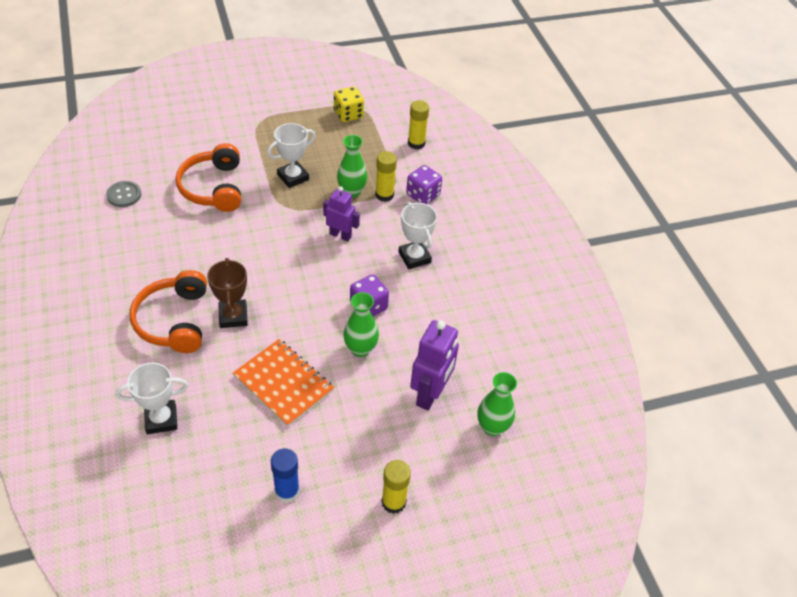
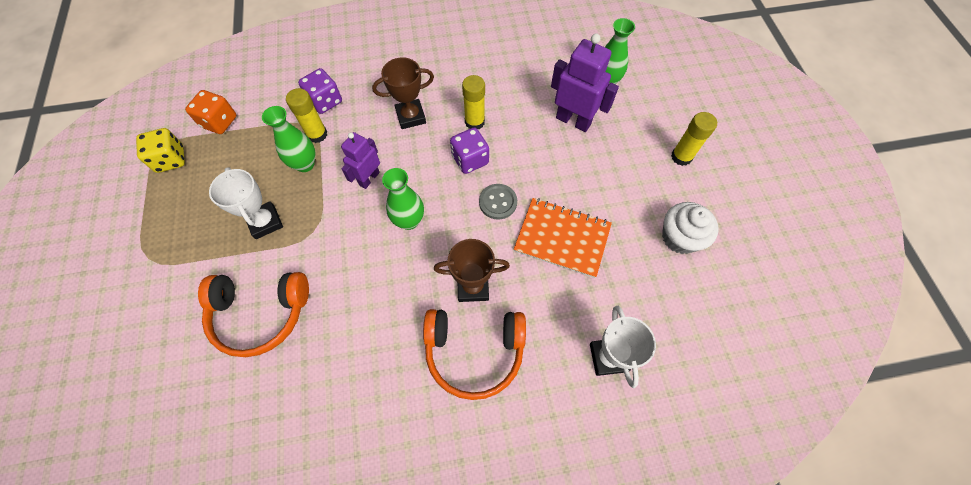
camera: 80 degrees left, 15 degrees up
grey button [106,181,141,207] -> grey button moved to [479,184,517,220]
orange notebook [233,339,334,427] -> orange notebook turned 60 degrees clockwise [514,198,612,278]
blue glue stick [271,448,300,503] -> white cupcake [662,202,719,254]
green vase [343,292,379,357] -> green vase moved to [382,168,424,230]
white trophy [398,202,437,269] -> brown trophy [372,57,434,129]
yellow glue stick [408,100,429,150] -> yellow glue stick moved to [462,75,485,129]
none -> orange dice [185,90,237,134]

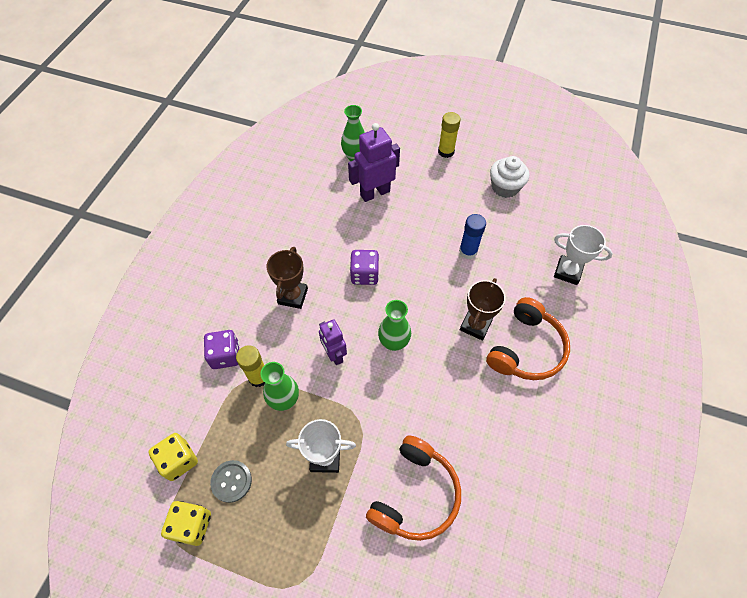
camera: 60 degrees left, 5 degrees down
orange dice [185,90,237,134] -> yellow dice [148,433,198,481]
yellow glue stick [462,75,485,129] -> none
grey button [479,184,517,220] -> grey button moved to [210,460,252,503]
orange notebook [514,198,612,278] -> blue glue stick [459,214,486,259]

